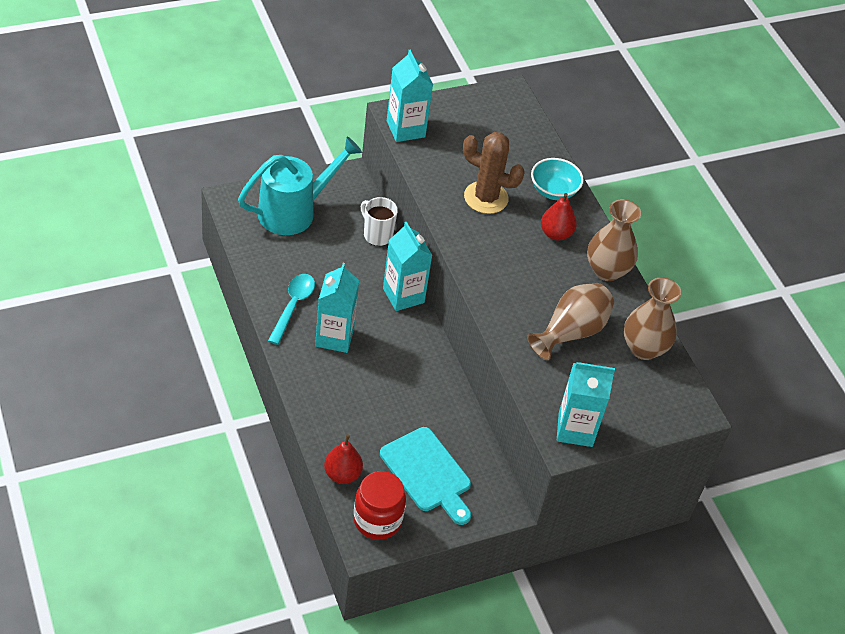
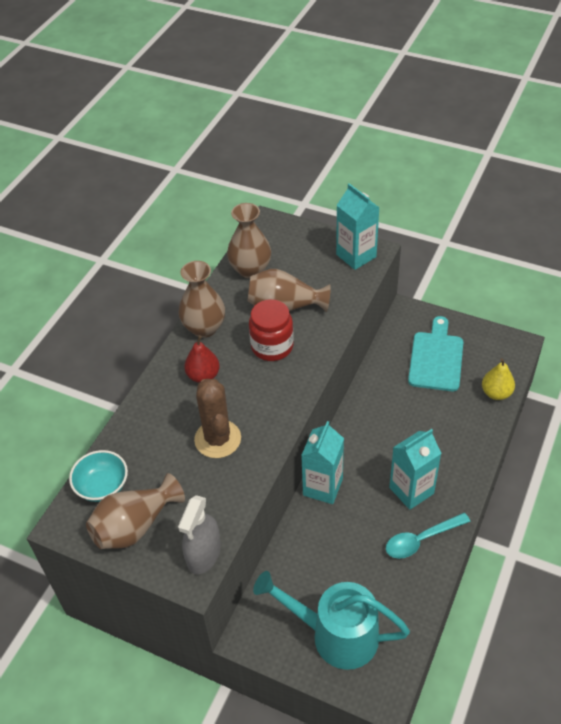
camera: 125 degrees left, 0 degrees up
red pear [324,434,363,484] -> yellow pear [482,358,515,400]
red jar [353,471,406,540] -> red jar moved to [249,299,294,361]
white mug [361,197,398,246] -> none
turquoise carton [387,50,433,142] -> grey spray bottle [178,495,221,574]
turquoise bowl [531,158,584,200] -> turquoise bowl moved to [69,450,128,502]
none -> brown vase [86,473,185,549]

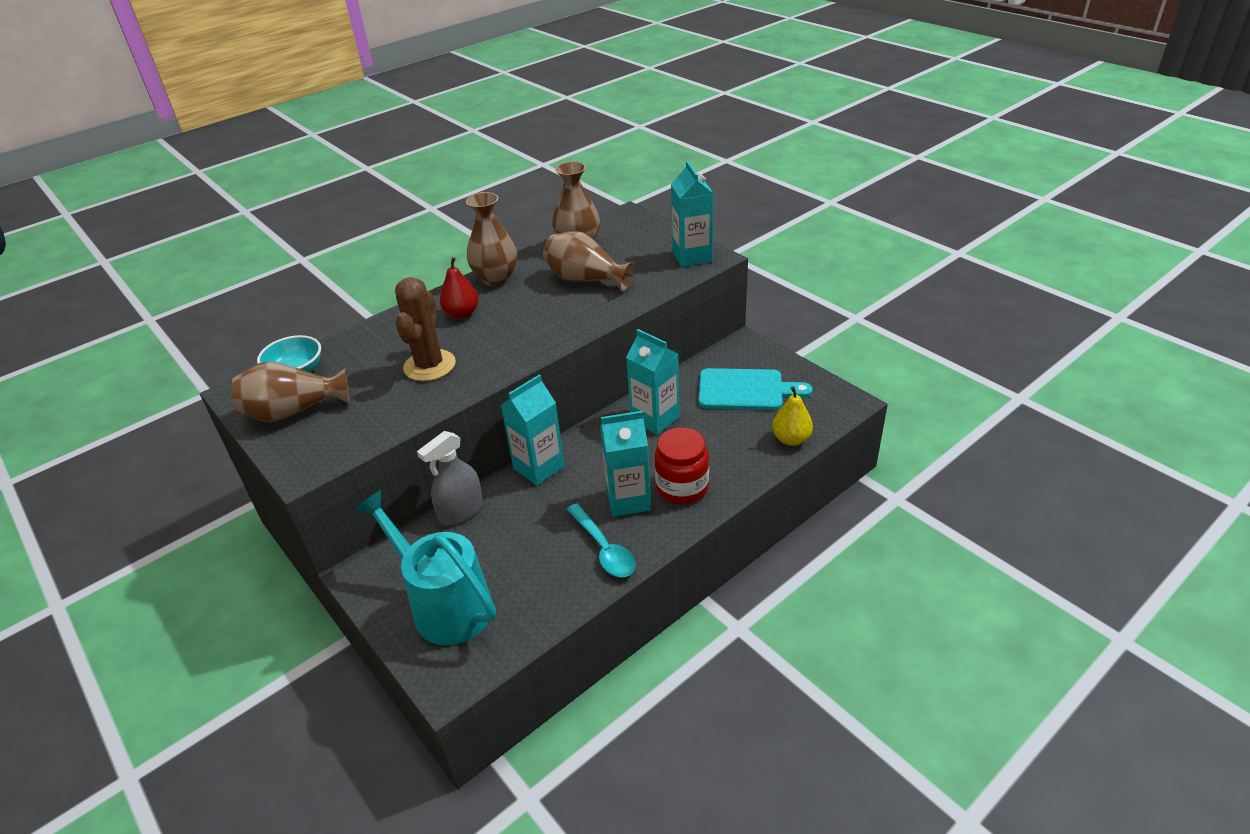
camera: 25 degrees right, 10 degrees down
grey spray bottle [178,495,221,574] -> grey spray bottle moved to [417,431,483,526]
red jar [249,299,294,361] -> red jar moved to [655,428,709,505]
turquoise spoon [386,513,470,559] -> turquoise spoon turned 120 degrees counterclockwise [566,503,636,577]
turquoise cutting board [408,316,463,391] -> turquoise cutting board turned 60 degrees clockwise [699,368,813,410]
none -> turquoise carton [626,329,680,435]

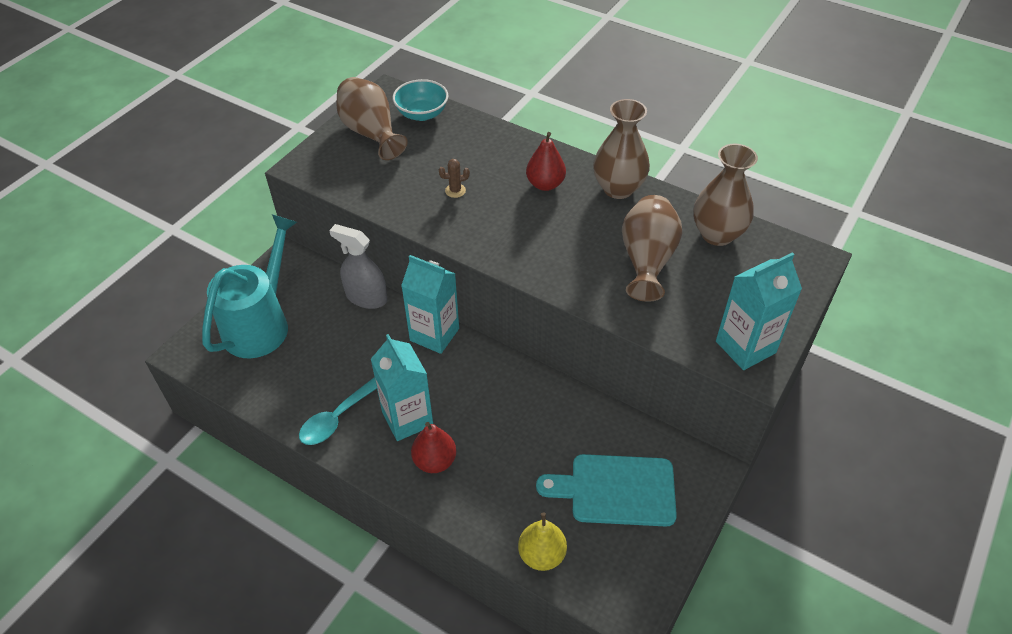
camera: 70 degrees right, 10 degrees up
brown cactus [395,277,456,381] -> brown cactus [439,159,470,198], size x0.41
turquoise carton [626,329,680,435] -> none
red jar [655,428,709,505] -> red pear [411,422,456,473]
turquoise cutting board [699,368,813,410] -> turquoise cutting board turned 105 degrees clockwise [536,454,677,527]

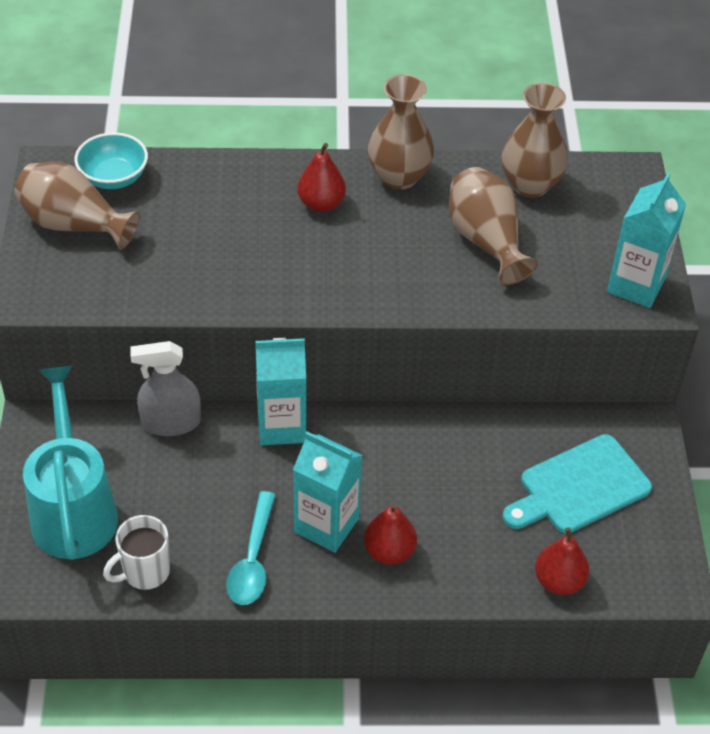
camera: 35 degrees left, 0 degrees up
brown cactus [439,159,470,198] -> none
yellow pear [518,513,567,571] -> red pear [535,527,589,595]
none -> white mug [103,515,170,590]

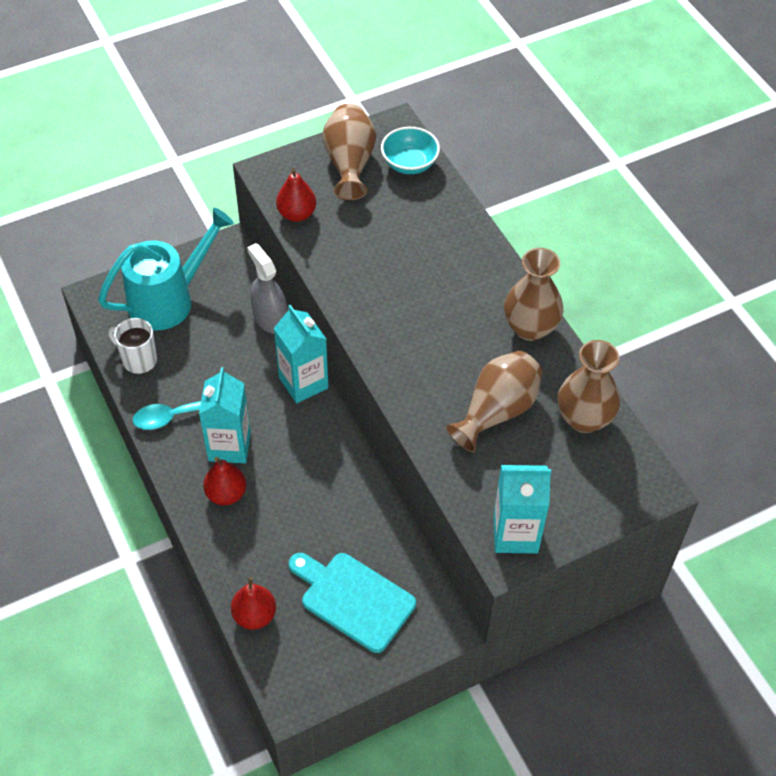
camera: 65 degrees right, 5 degrees up
red pear [297,143,346,212] -> red pear moved to [276,168,316,222]

